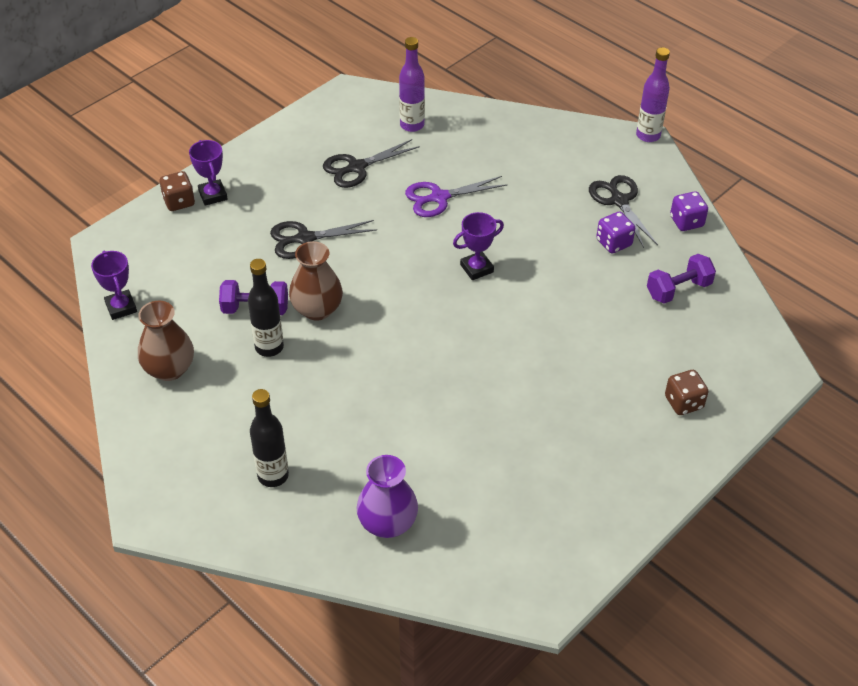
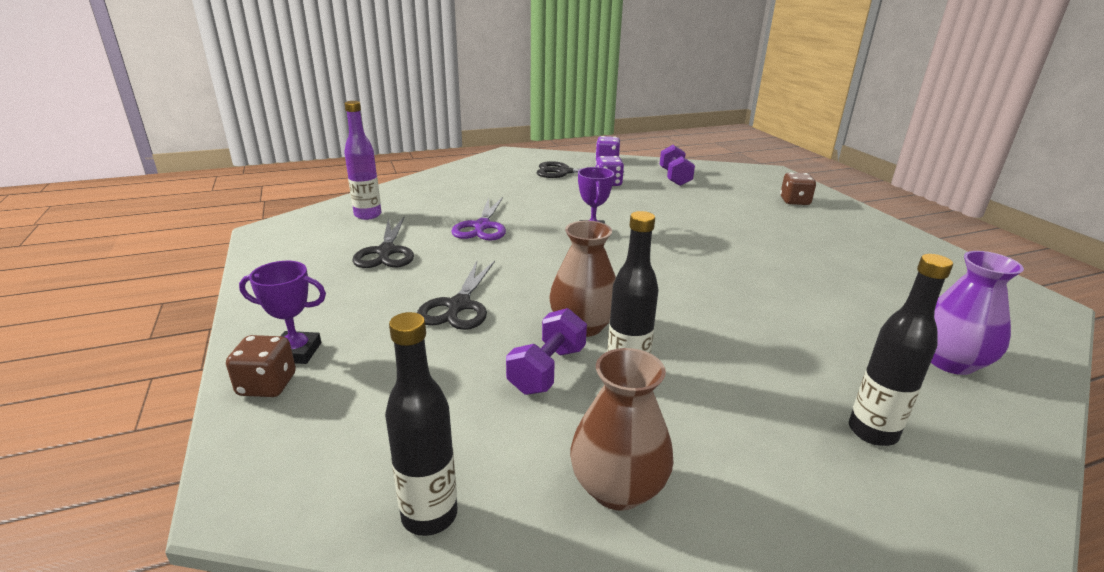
camera: 65 degrees left, 20 degrees down
purple trophy [91,250,137,320] -> black bottle [385,312,457,536]
purple bottle [636,47,670,142] -> none

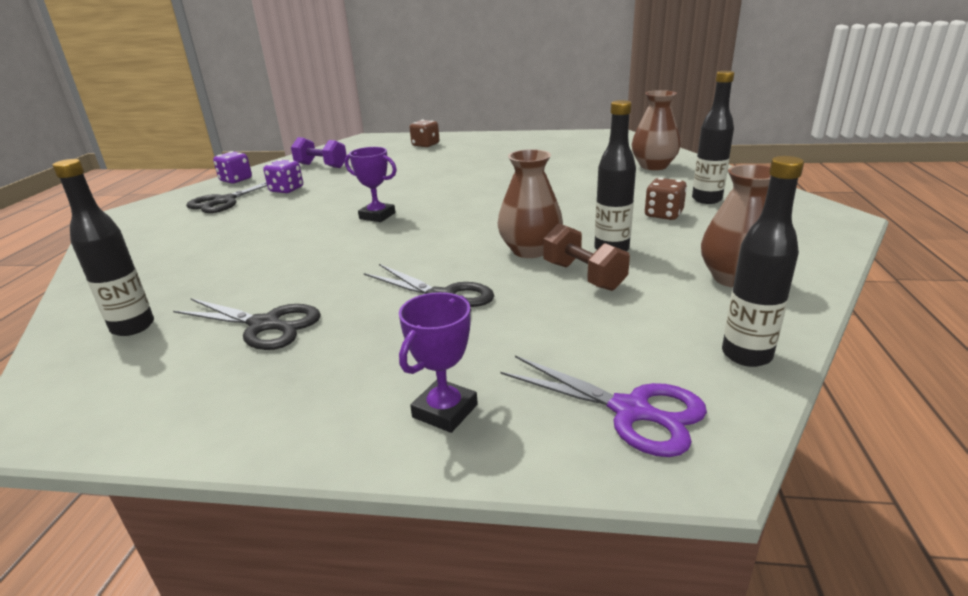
camera: 60 degrees left, 0 degrees up
brown dice [226,335,296,397] -> brown dice moved to [644,178,687,220]
purple bottle [344,101,381,220] -> black bottle [52,159,154,336]
purple scissors [451,197,506,241] -> purple scissors moved to [500,356,707,457]
purple dumbbell [506,308,587,395] -> brown dumbbell [543,223,630,291]
purple vase [931,251,1024,375] -> brown vase [632,90,681,170]

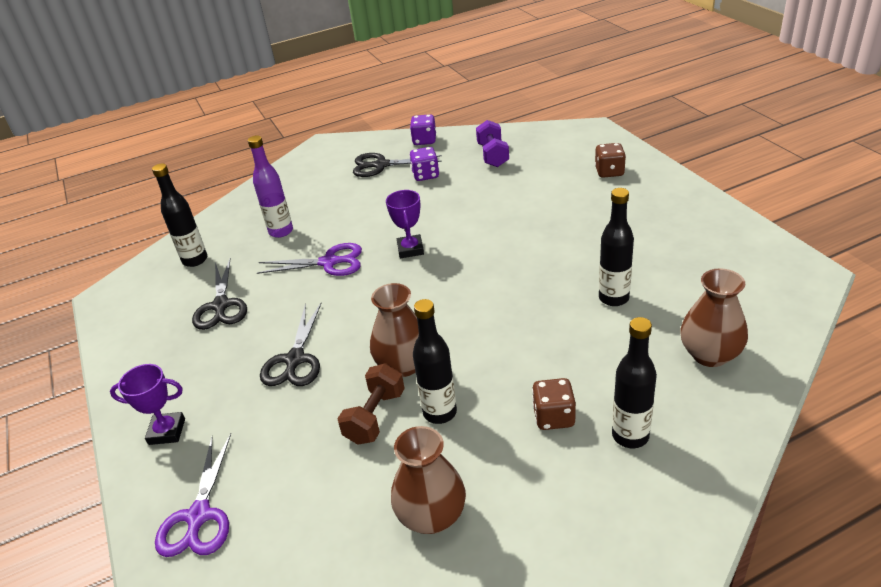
camera: 60 degrees right, 10 degrees up
black bottle [722,156,804,367] -> black bottle moved to [599,188,634,306]
none -> purple bottle [248,136,293,238]
none -> purple scissors [257,243,362,276]

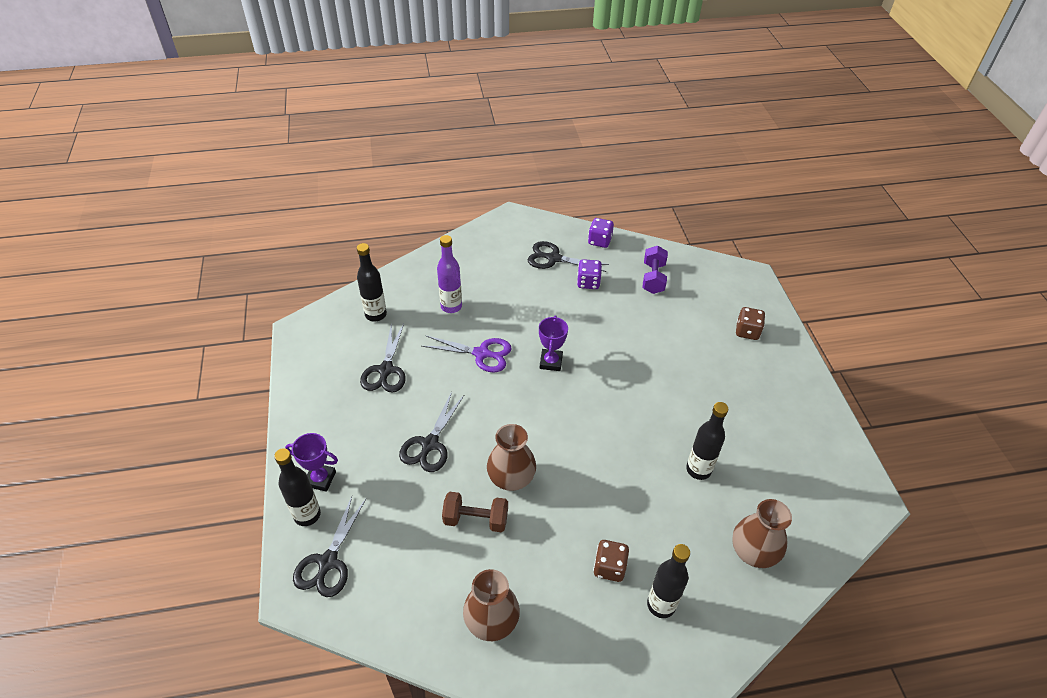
camera: 10 degrees right, 10 degrees up
purple scissors [155,433,231,557] -> black scissors [293,496,366,597]
brown dumbbell [337,363,405,445] -> brown dumbbell turned 60 degrees clockwise [442,492,508,532]
black bottle [413,299,457,424] -> black bottle moved to [274,448,321,526]

